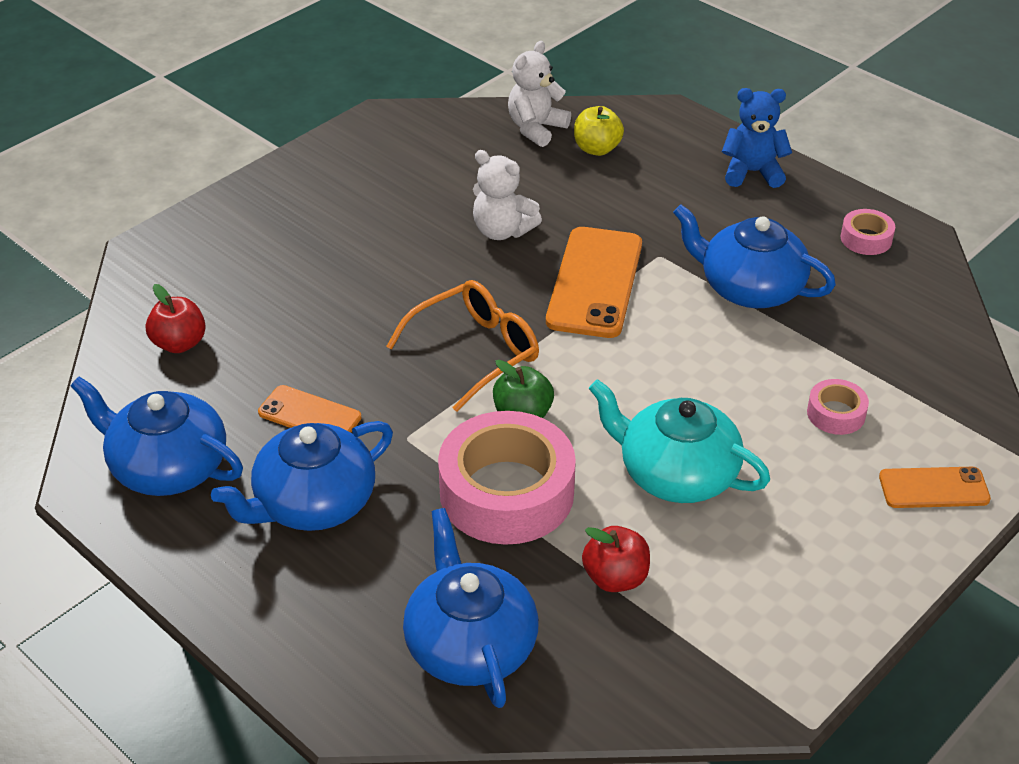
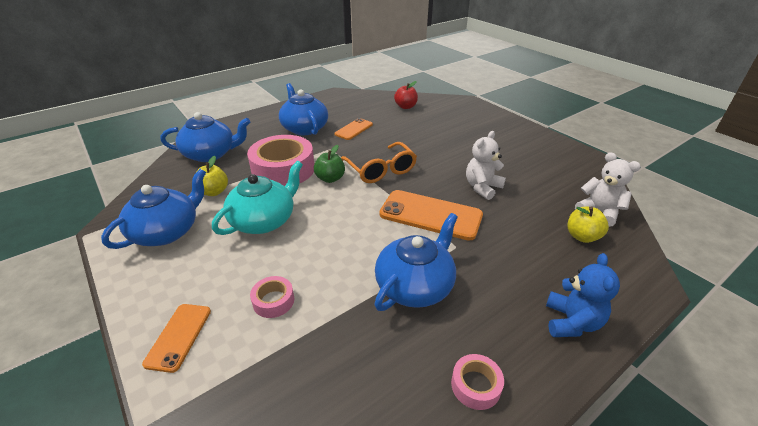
camera: 100 degrees right, 5 degrees down
blue teapot [71,377,243,496] -> blue teapot moved to [101,169,206,249]
red apple [582,526,650,592] -> yellow apple [197,156,228,196]

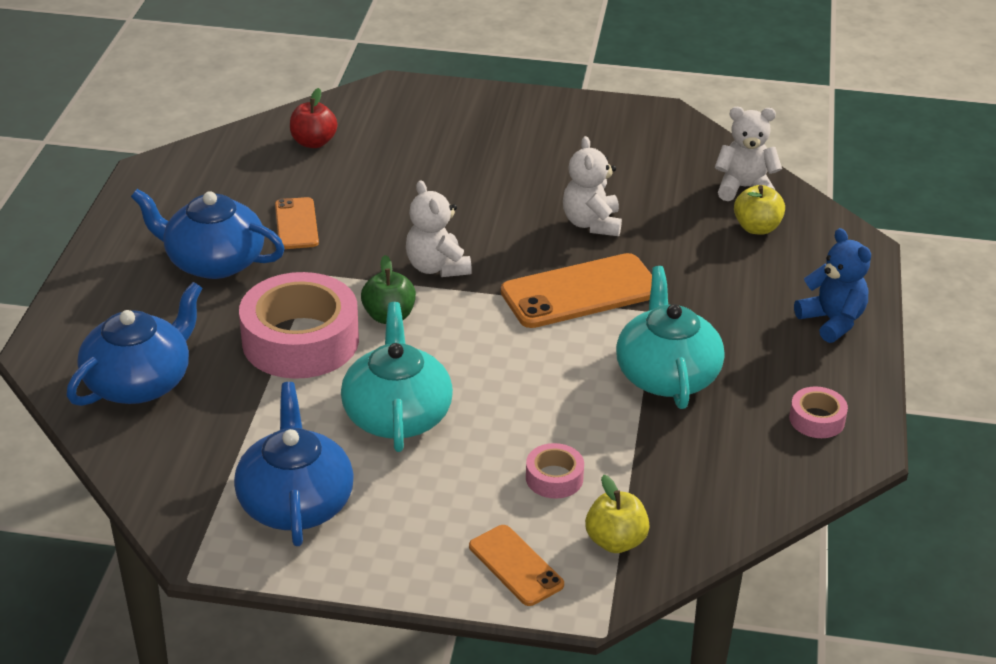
camera: 45 degrees left, 0 degrees up
yellow apple [197,156,228,196] -> yellow apple moved to [585,475,650,553]
orange glasses [341,142,417,183] -> white teddy bear [406,180,472,277]
blue teapot [374,213,458,311] -> turquoise teapot [616,266,724,409]

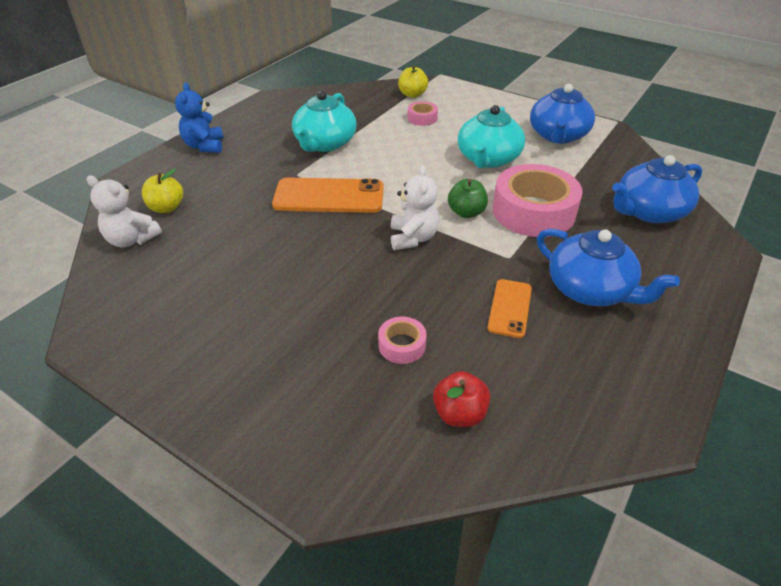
camera: 155 degrees left, 5 degrees up
orange phone [469,525,564,606] -> none
white teddy bear [563,136,622,236] -> none
pink tape [789,386,848,438] -> pink tape moved to [378,316,427,364]

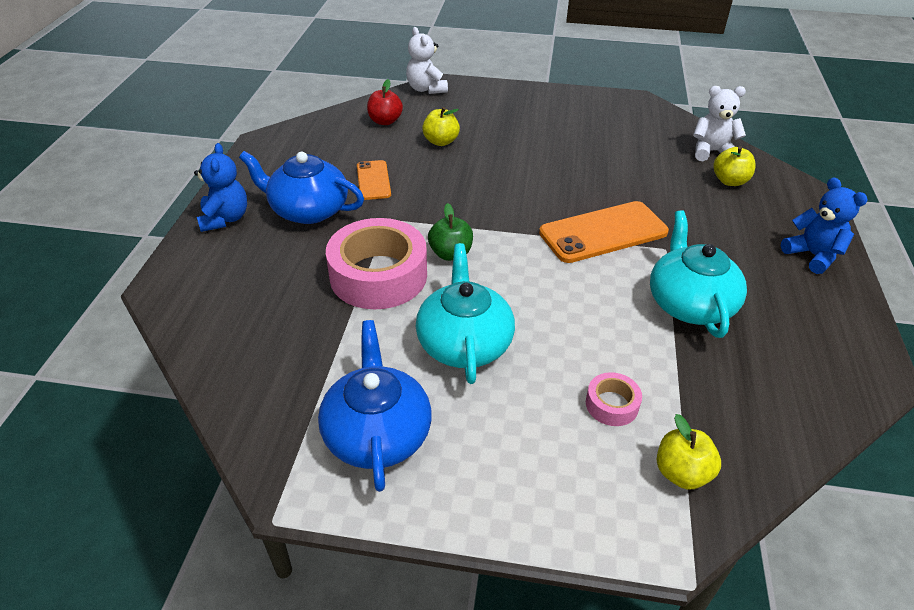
camera: 155 degrees right, 0 degrees up
pink tape [378,316,427,364] -> yellow apple [422,107,460,146]
white teddy bear [391,165,439,250] -> white teddy bear moved to [406,27,448,94]
blue teapot [612,155,702,223] -> none
none -> blue teddy bear [194,143,247,232]

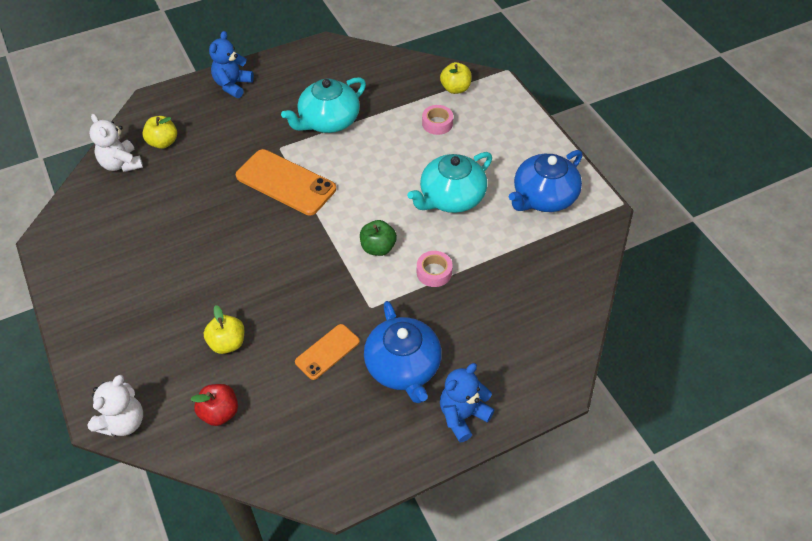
camera: 125 degrees left, 10 degrees up
pink tape [326,218,427,309] -> pink tape [417,251,453,287], size x0.45

